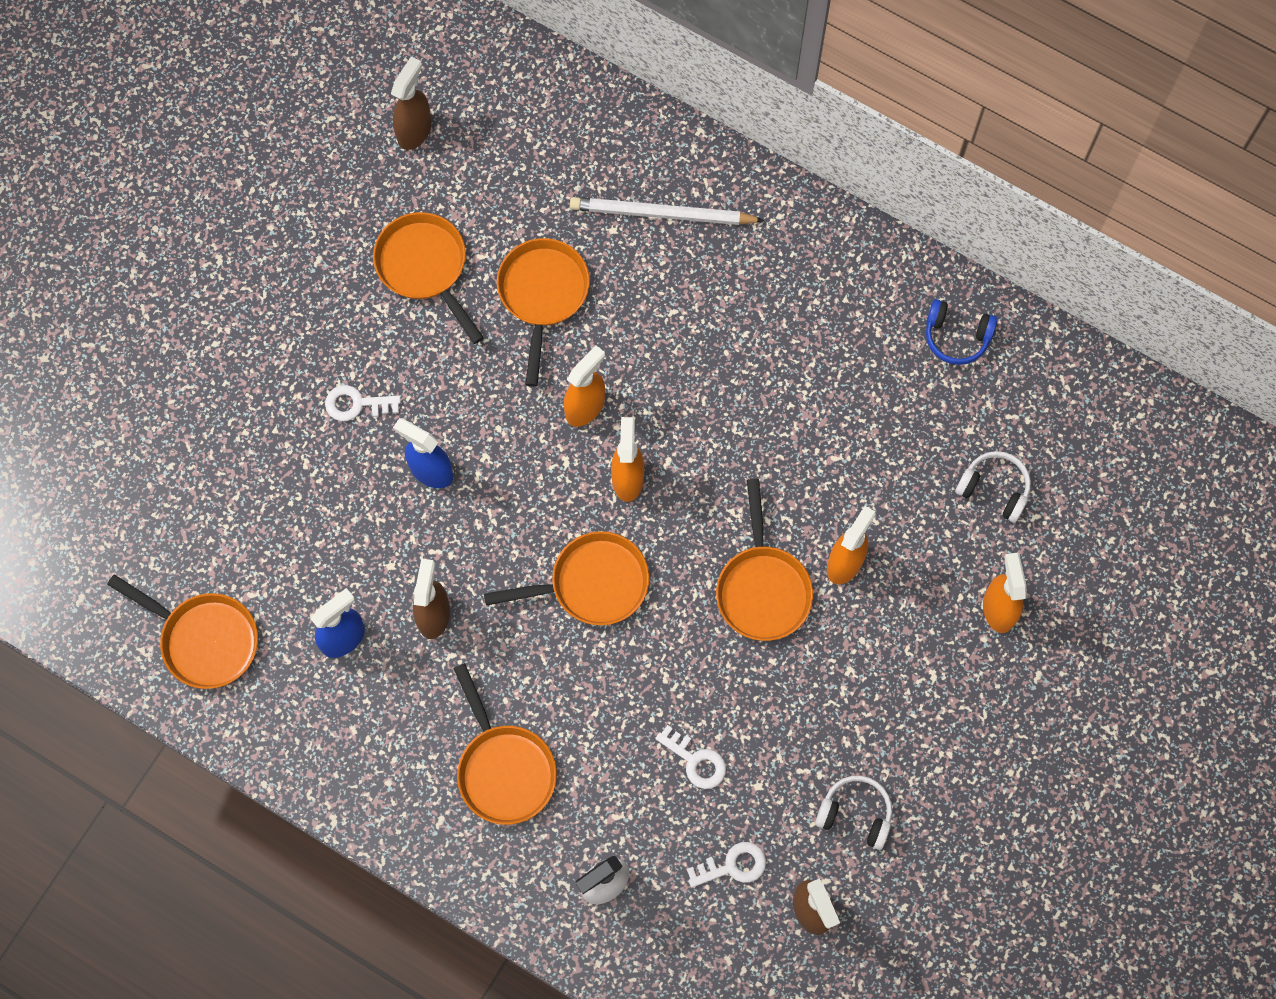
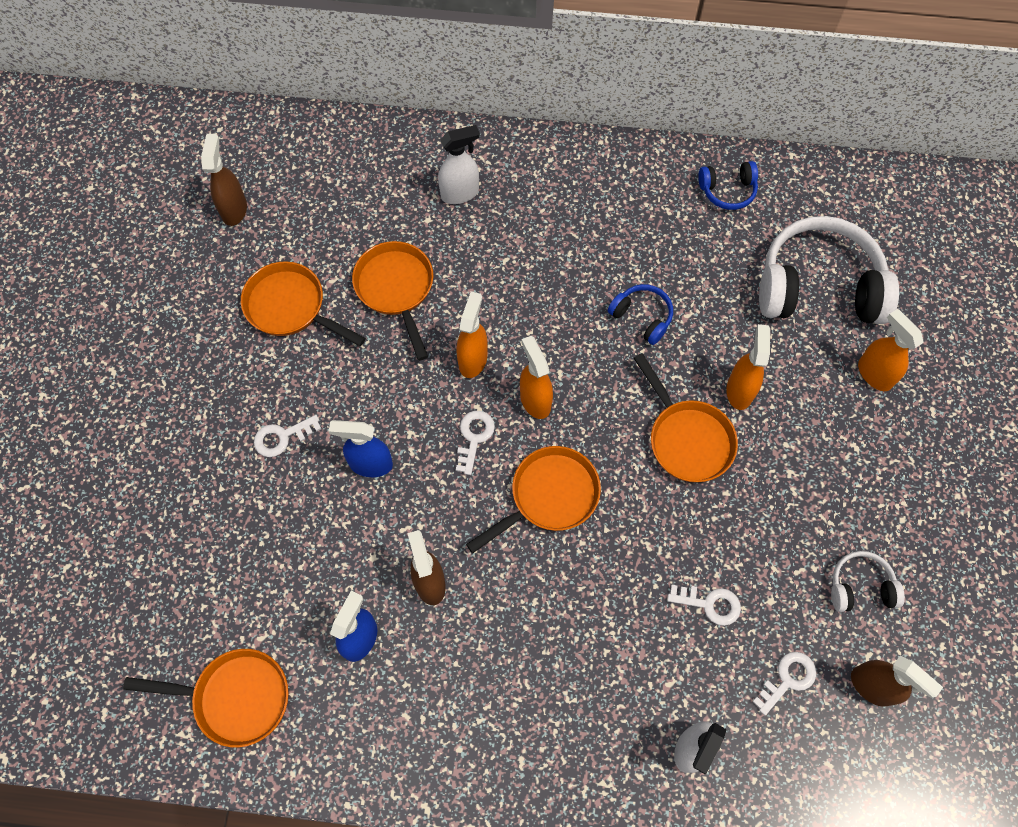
camera: 25 degrees left, 5 degrees down
orange pan [453,663,557,825] -> none
white pencil [570,197,764,225] -> white spray bottle [438,125,480,204]
white headphones [955,451,1031,523] -> white headphones [759,216,899,324], size x2.14
none -> white key [456,411,495,475]
none -> blue headphones [608,284,673,345]

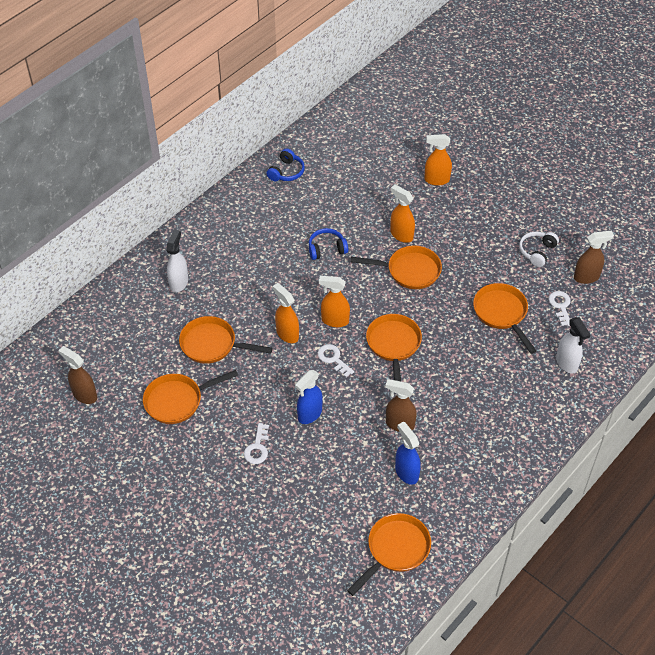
camera: 55 degrees left, 15 degrees down
white key [667,585,741,626] -> orange pan [473,283,536,354]
white headphones [759,216,899,324] -> none

